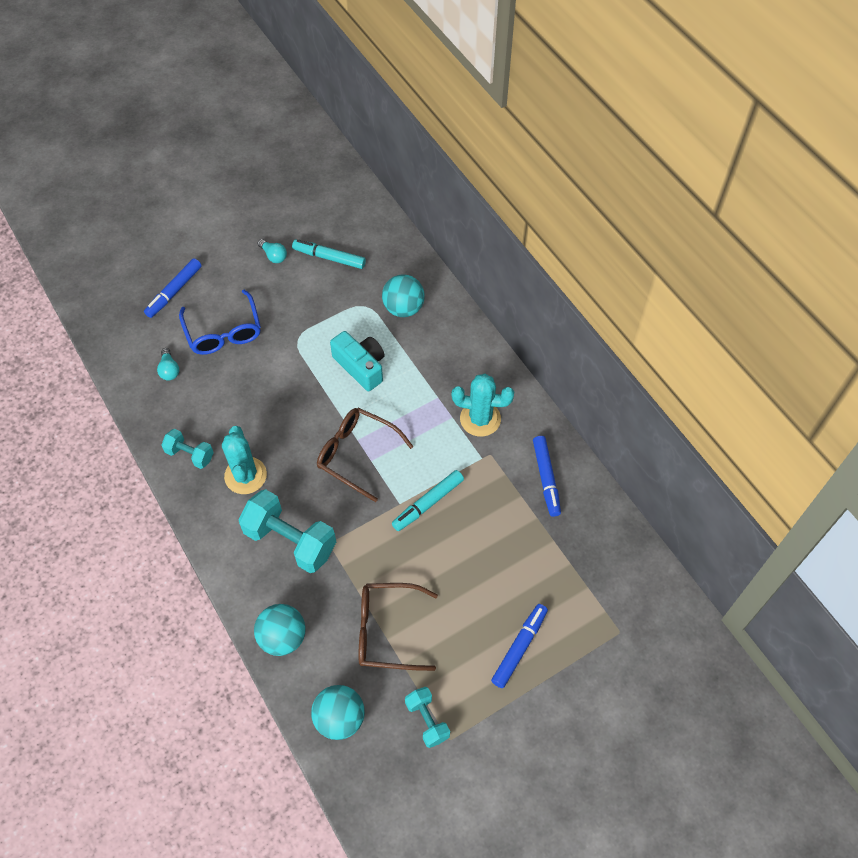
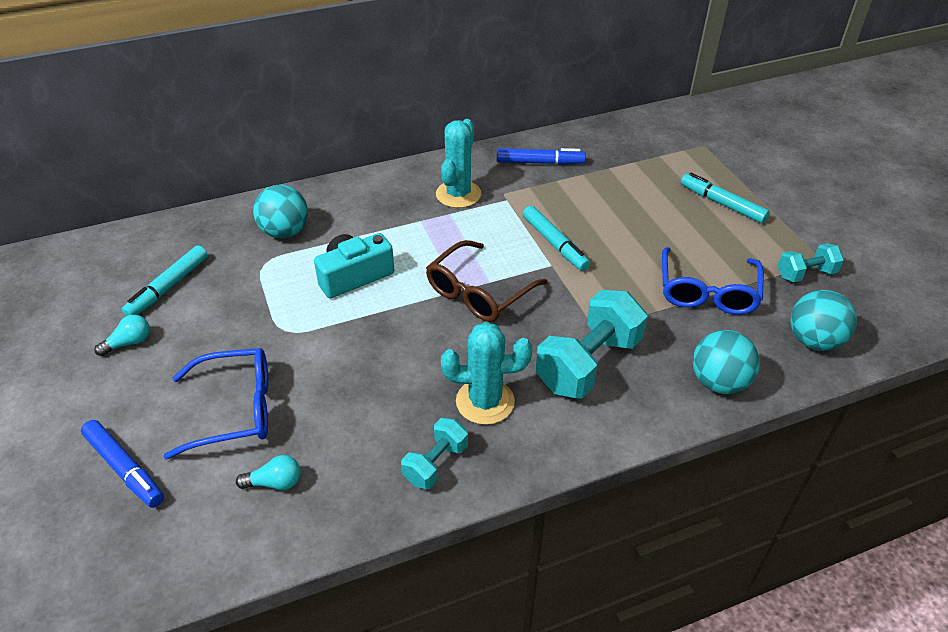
camera: 80 degrees left, 15 degrees down
brown glasses [359,583,438,671] -> blue glasses [662,247,764,315]
blue marker [491,604,548,688] -> turquoise marker [681,173,770,223]

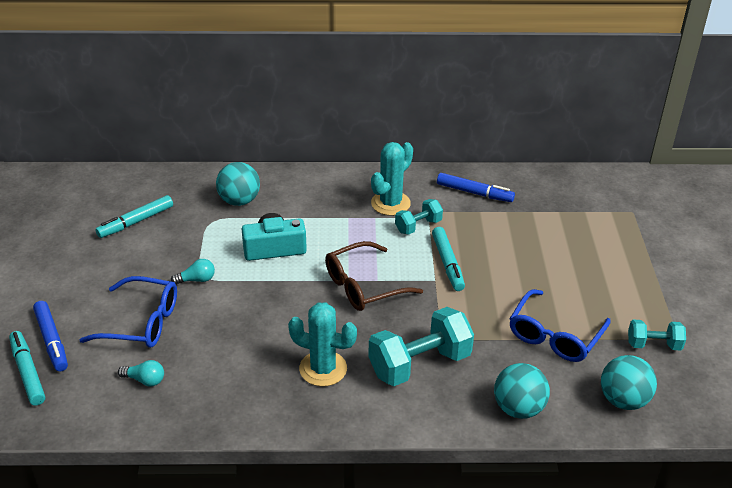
camera: 20 degrees right, 5 degrees down
turquoise light bulb [94,315,150,356] -> turquoise light bulb moved to [171,259,215,284]
turquoise dumbbell [401,418,468,489] -> turquoise dumbbell moved to [395,199,443,235]
turquoise marker [681,173,770,223] -> turquoise marker moved to [9,331,45,406]

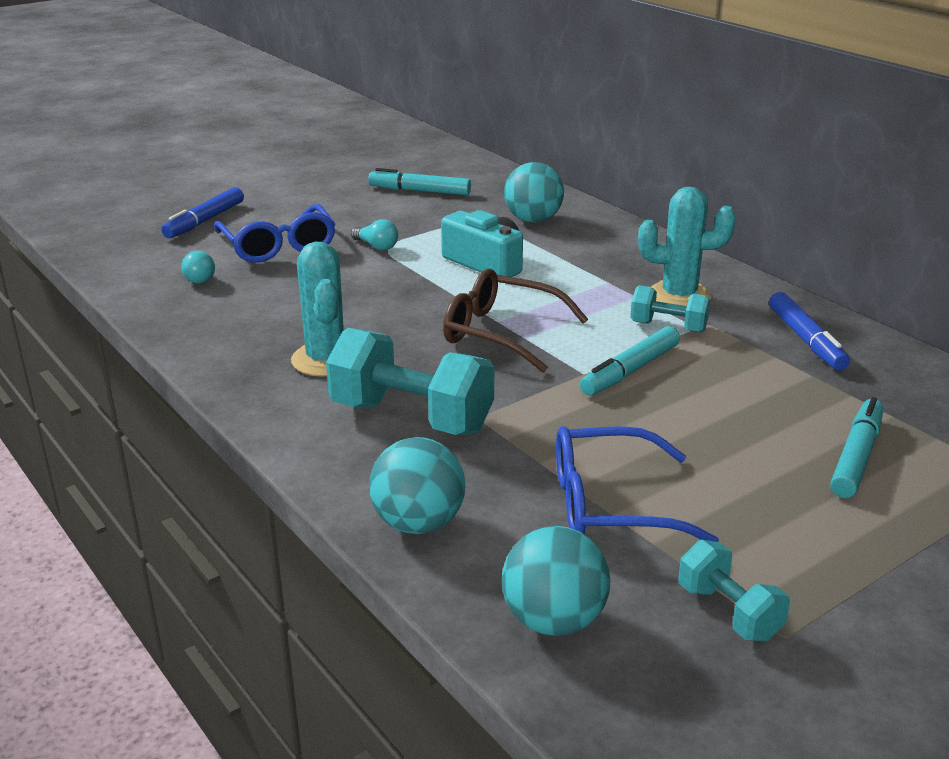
camera: 55 degrees right, 10 degrees down
turquoise marker [9,331,45,406] -> turquoise marker moved to [830,397,884,498]

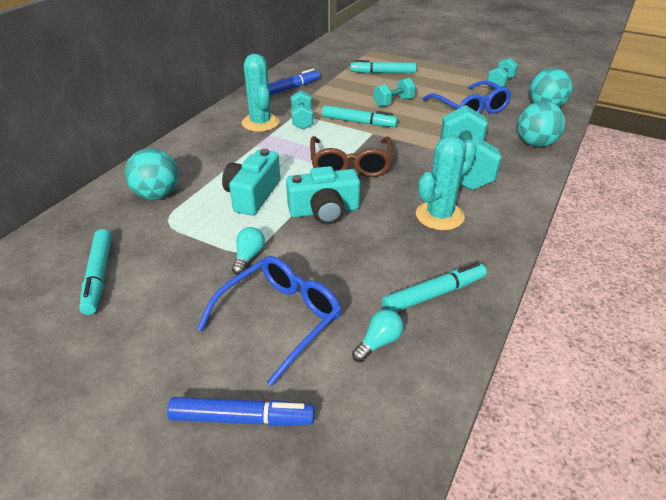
camera: 115 degrees left, 10 degrees up
none -> turquoise camera [286,166,360,224]
none -> turquoise dumbbell [374,78,416,107]
none -> turquoise marker [382,262,487,312]

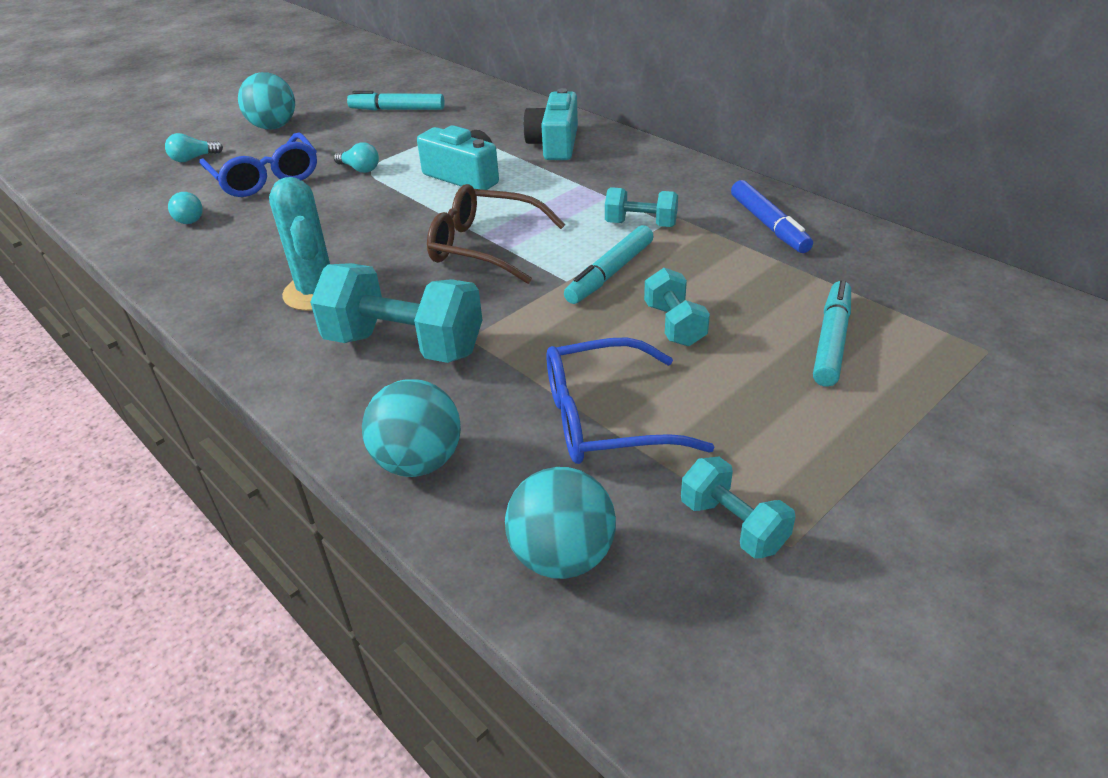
camera: 110 degrees right, 0 degrees up
turquoise ball [125,148,179,200] -> turquoise ball moved to [238,72,295,130]
blue marker [167,397,315,426] -> turquoise light bulb [165,133,223,162]
turquoise cactus [242,54,280,132] -> none
turquoise camera [286,166,360,224] -> turquoise camera moved to [523,88,578,160]
turquoise marker [382,262,487,312] -> none

